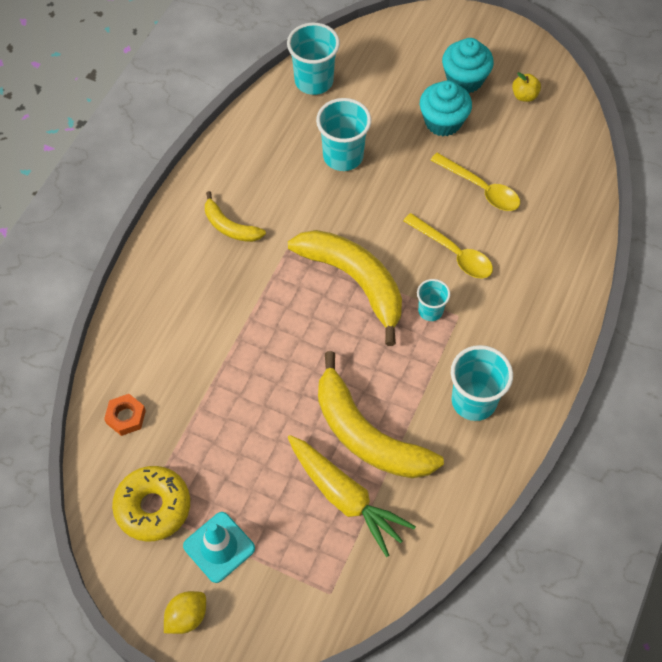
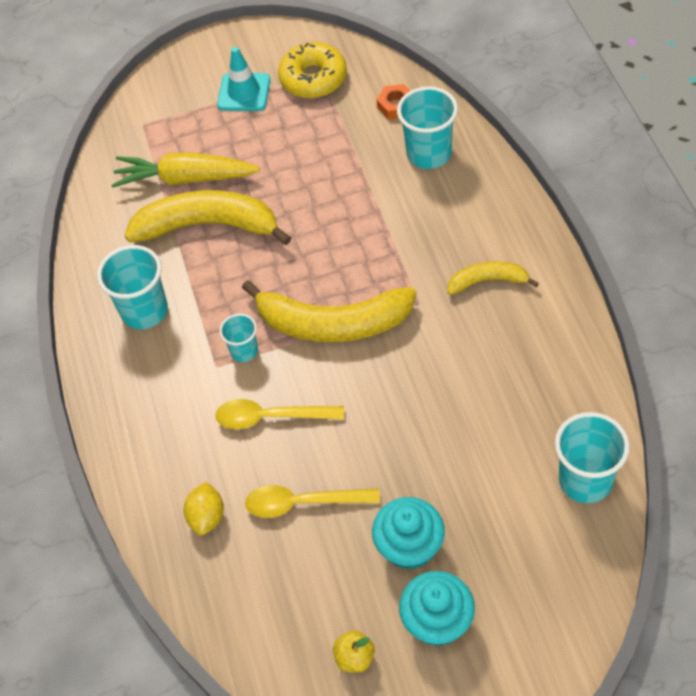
camera: 145 degrees right, 5 degrees down
yellow lemon [164,591,206,634] -> yellow lemon moved to [184,482,224,535]
turquoise cup [316,98,371,171] -> turquoise cup moved to [397,86,458,169]

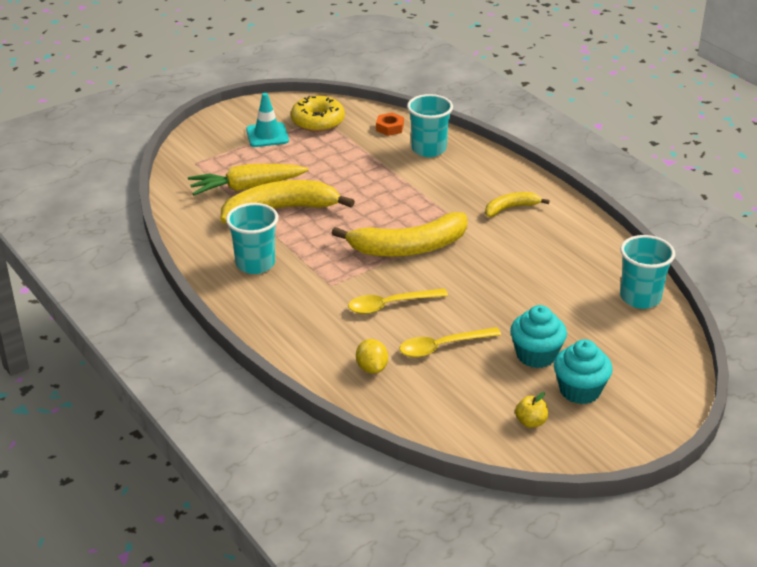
camera: 25 degrees left, 20 degrees down
turquoise cup [219,314,258,362] -> none

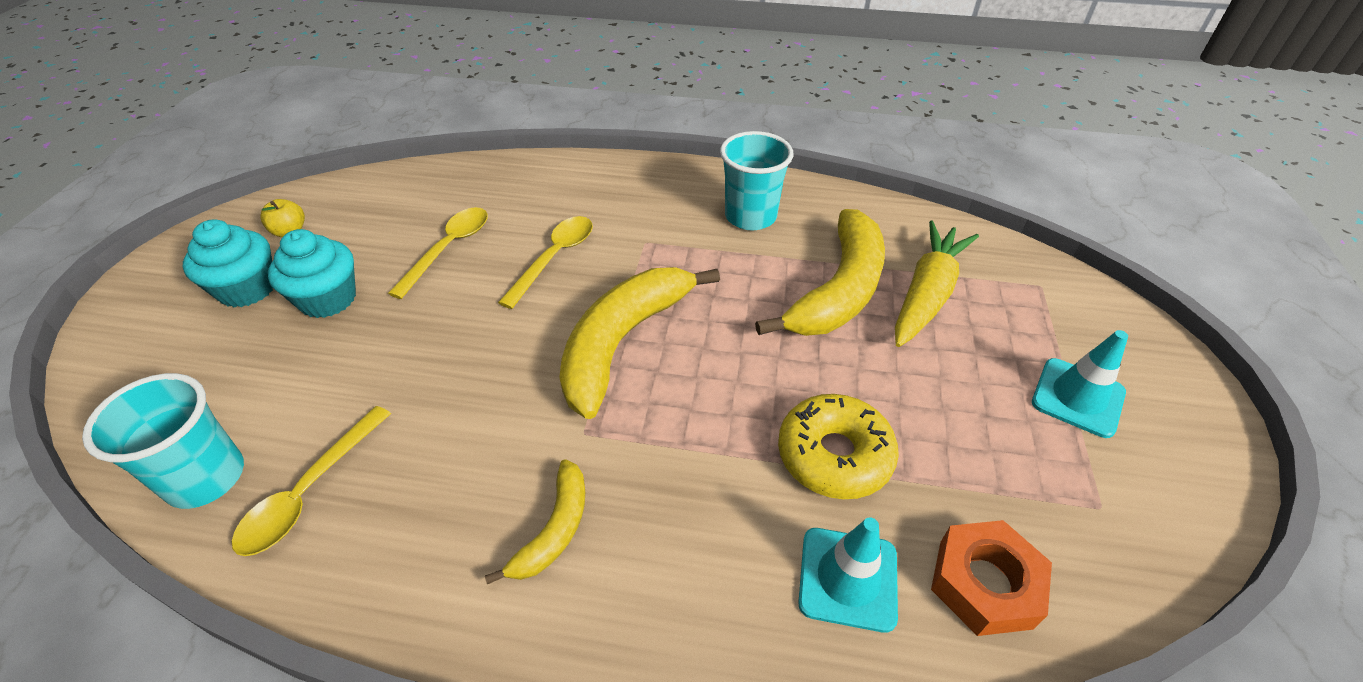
camera: 135 degrees right, 10 degrees up
yellow donut [291,96,345,132] -> yellow donut moved to [778,394,899,499]
yellow lemon [356,339,388,374] -> none
orange nut [376,113,404,136] -> orange nut [931,520,1052,636], size x1.52
turquoise cup [407,94,453,157] -> turquoise traffic cone [798,517,898,633]
none -> yellow spoon [232,406,391,556]

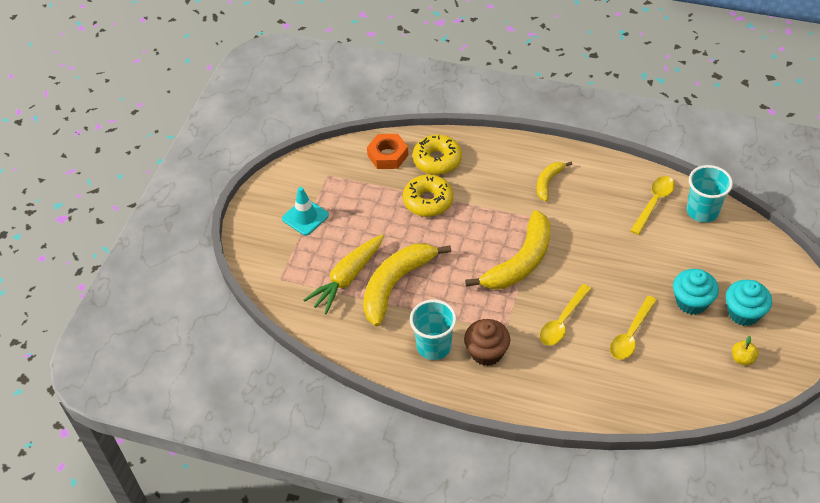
camera: 170 degrees left, 5 degrees up
turquoise traffic cone [798,517,898,633] -> yellow donut [413,135,462,175]
none -> brown cupcake [464,319,510,366]

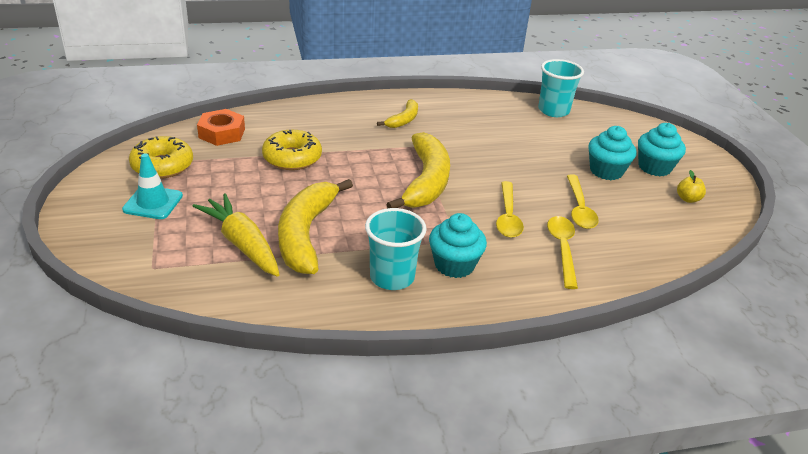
camera: 35 degrees left, 15 degrees down
yellow carrot [304,235,384,314] -> yellow carrot turned 135 degrees clockwise [193,193,280,277]
yellow donut [413,135,462,175] -> yellow donut moved to [129,136,193,179]
brown cupcake [464,319,510,366] -> turquoise cupcake [429,213,487,278]
yellow banana [537,162,572,201] -> yellow banana turned 150 degrees counterclockwise [377,99,418,128]
yellow spoon [631,176,675,235] -> yellow spoon moved to [547,216,578,289]

